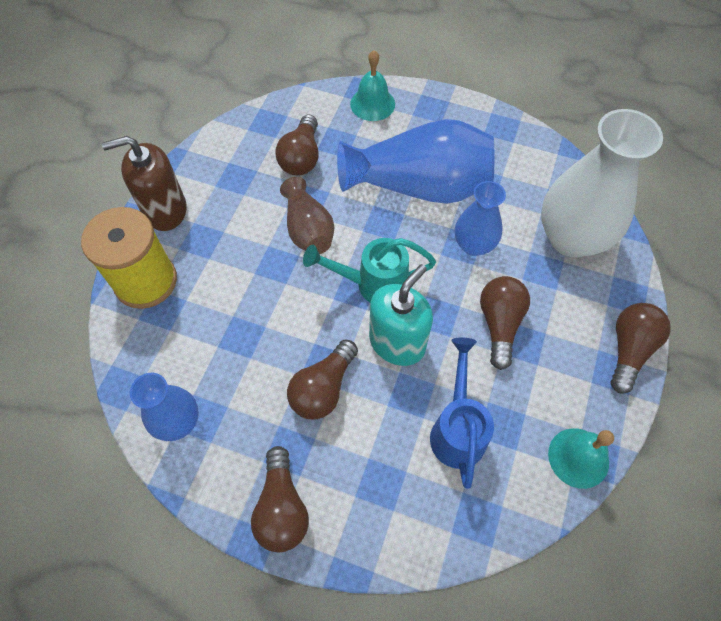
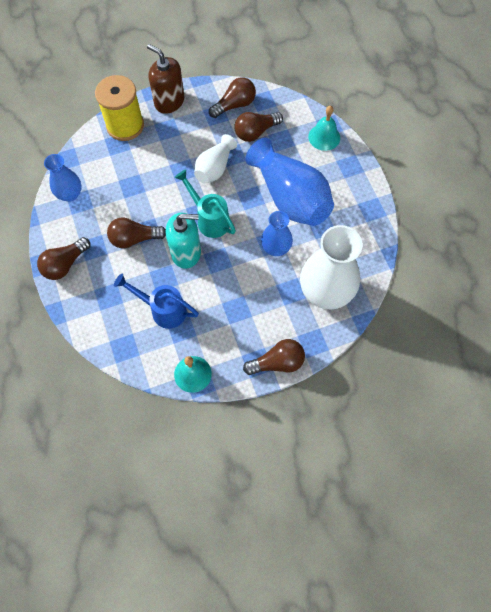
camera: 50 degrees right, 5 degrees up
brown vase [280,177,334,254] -> white vase [194,134,237,183]
blue watering can [430,338,494,489] -> blue watering can turned 120 degrees counterclockwise [114,273,199,329]
brown light bulb [480,276,530,370] -> brown light bulb moved to [209,77,256,118]

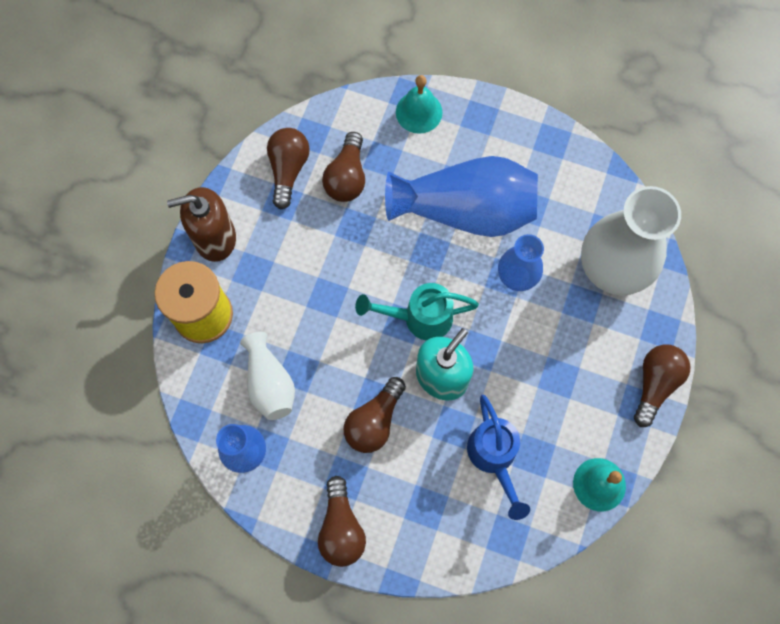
camera: 50 degrees left, 5 degrees up
blue watering can [114,273,199,329] -> blue watering can turned 75 degrees counterclockwise [467,395,530,520]
white vase [194,134,237,183] -> white vase moved to [240,332,295,420]

